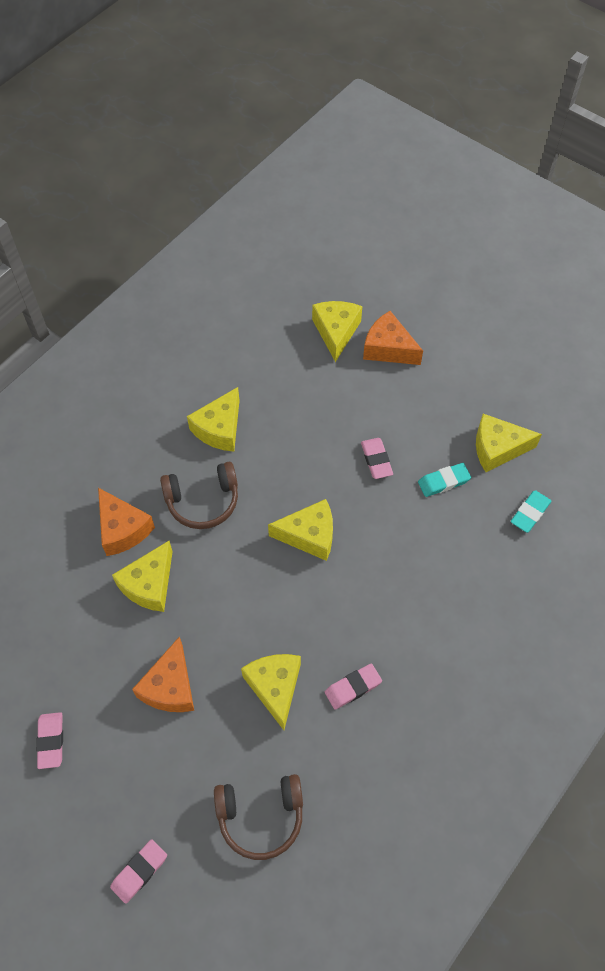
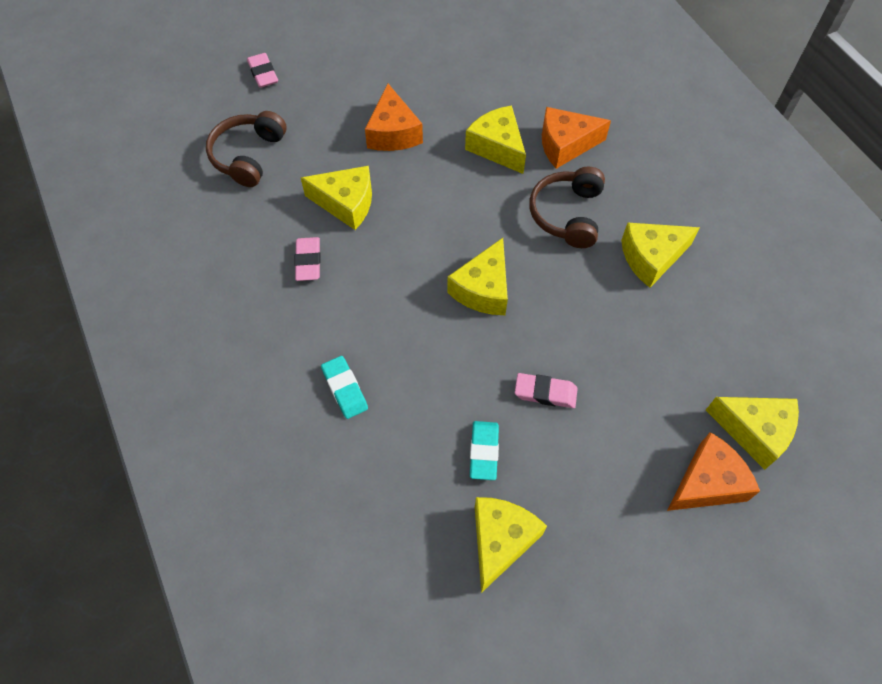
camera: 115 degrees right, 0 degrees up
pink eraser [36,712,63,769] -> none
orange cheese [132,636,194,712] -> orange cheese turned 135 degrees counterclockwise [365,84,423,151]
yellow cheese [187,387,240,452] -> yellow cheese turned 75 degrees counterclockwise [621,223,700,288]
turquoise eraser [511,490,551,533] -> turquoise eraser moved to [321,356,368,419]

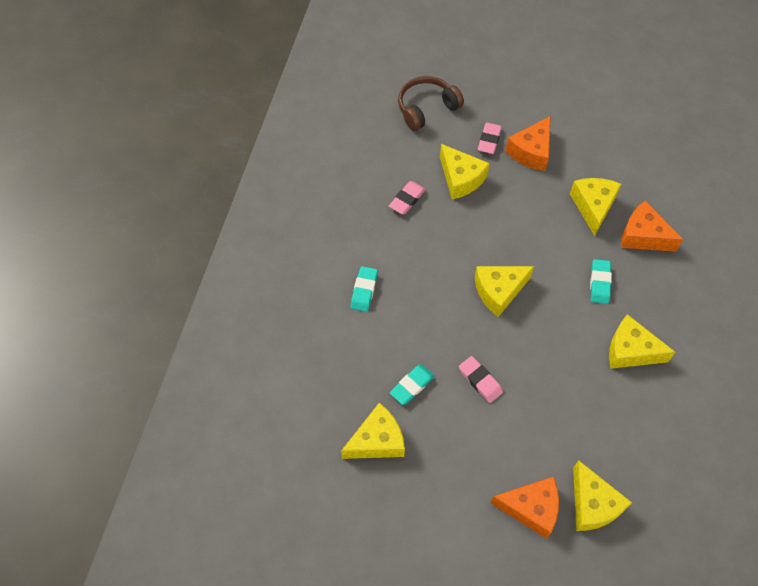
camera: 40 degrees right, 0 degrees up
pink eraser [247,53,278,88] -> pink eraser moved to [478,123,502,154]
brown headphones [529,167,605,248] -> turquoise eraser [590,259,612,304]

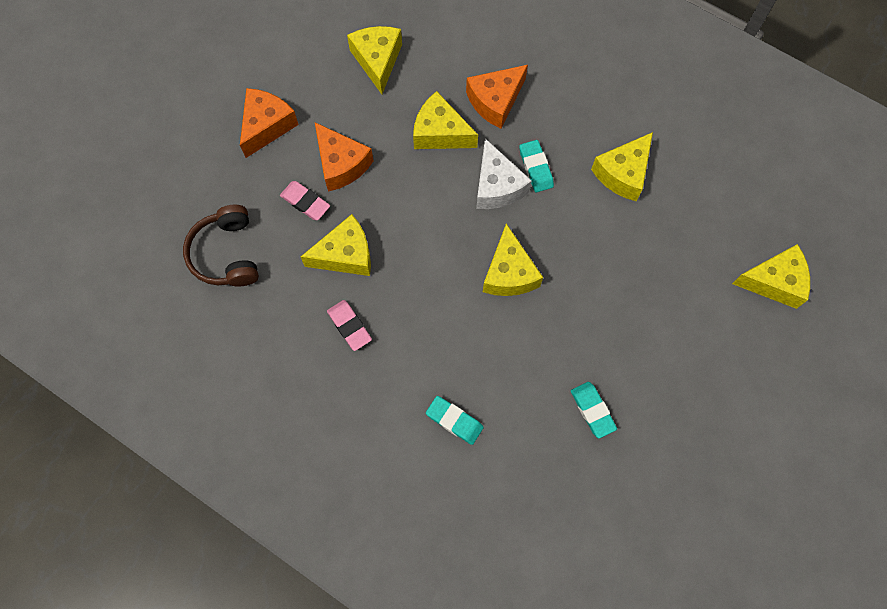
camera: 70 degrees left, 10 degrees up
yellow cheese [341,403,405,459] -> yellow cheese moved to [347,26,402,94]
pink eraser [459,356,503,403] -> none
orange cheese [491,476,559,539] -> orange cheese moved to [240,88,299,158]
turquoise eraser [590,259,612,304] -> turquoise eraser turned 45 degrees clockwise [519,140,554,192]
none -> white cheese [476,138,532,209]

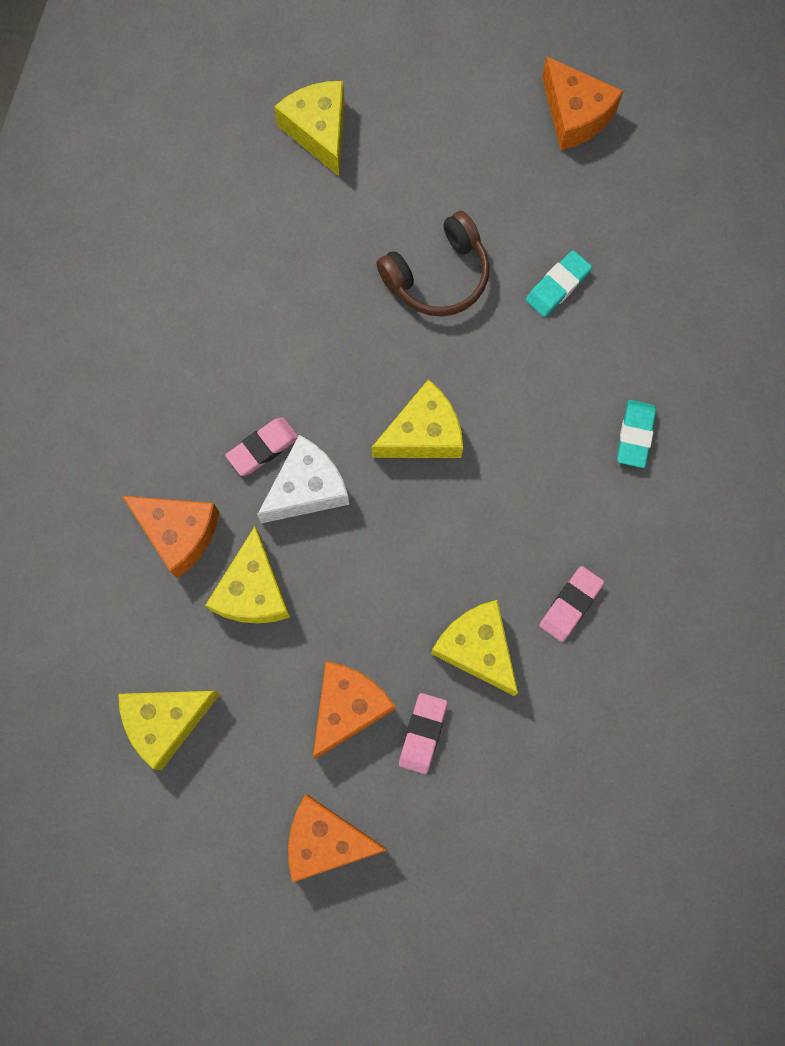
camera: 110 degrees left, 5 degrees up
brown headphones [183,205,259,287] -> brown headphones moved to [377,211,489,317]
turquoise eraser [519,140,554,192] -> pink eraser [225,417,298,476]
yellow cheese [591,132,653,201] -> none
none -> orange cheese [542,56,623,150]

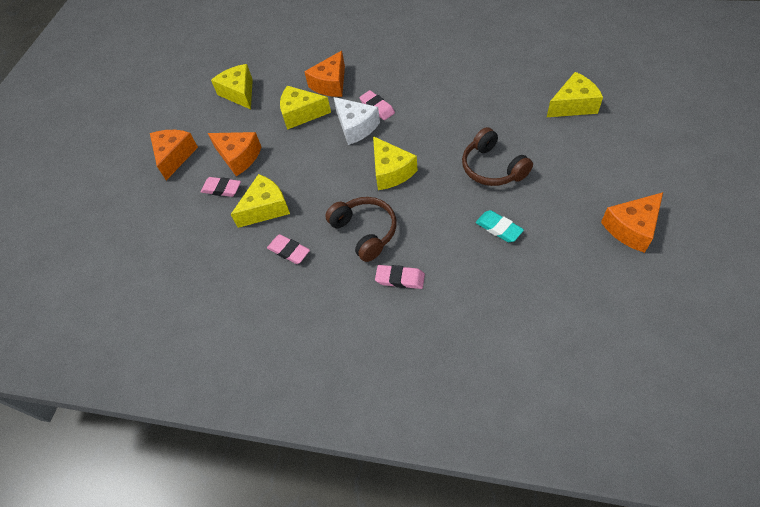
camera: 95 degrees right, 20 degrees down
turquoise eraser [617,400,656,468] -> pink eraser [375,265,425,289]
none -> brown headphones [325,197,397,262]

